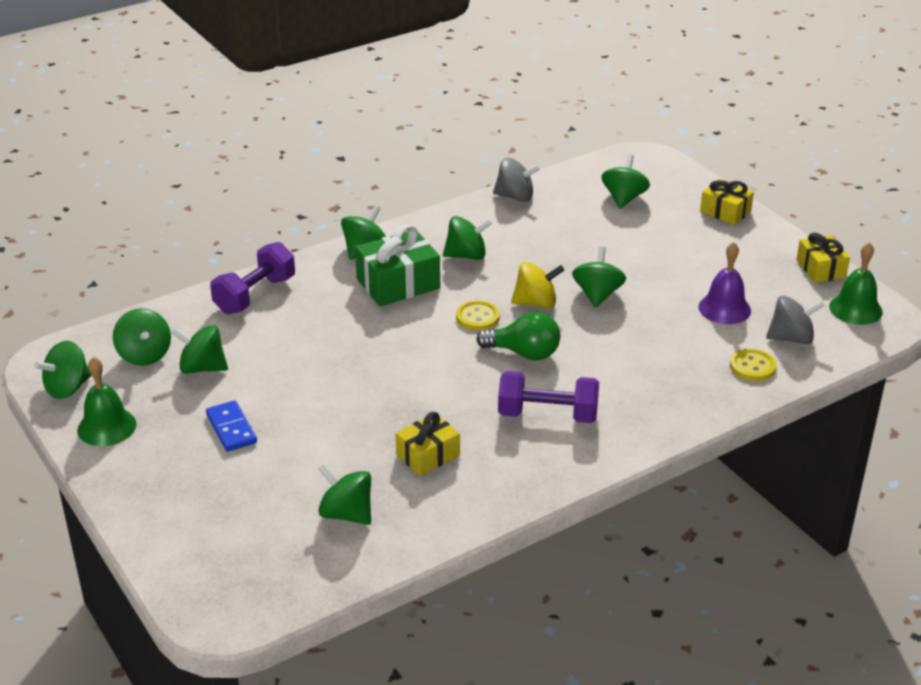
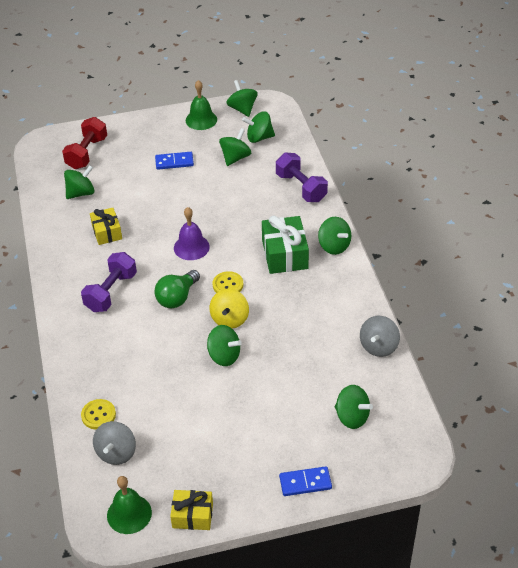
camera: 110 degrees right, 10 degrees up
green spinning top [443,216,492,260] -> none
purple bell [698,242,751,324] -> purple bell moved to [174,207,210,260]
yellow gift [700,179,754,225] -> blue domino [279,466,332,496]
none -> red dumbbell [62,117,107,169]

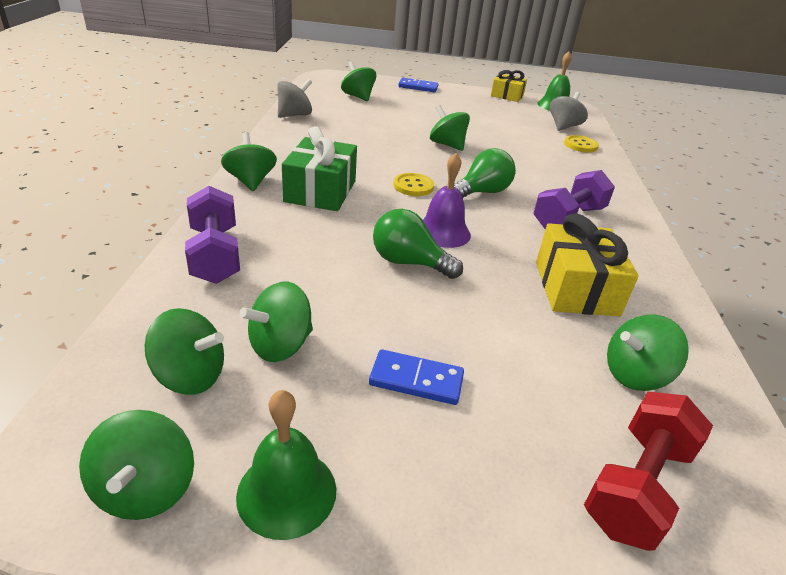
camera: 165 degrees left, 10 degrees down
yellow gift [90,208,122,245] -> yellow gift [536,213,639,316], size x1.56
yellow spinning top [210,289,249,329] -> none
none -> green light bulb [373,209,463,279]

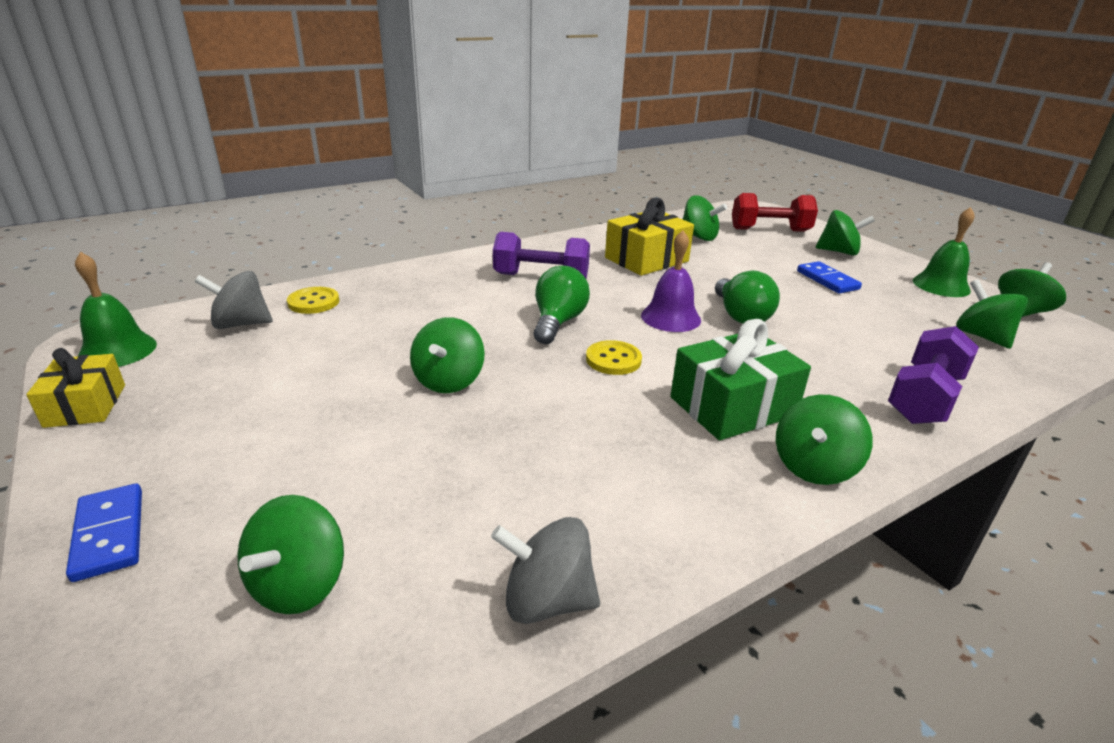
camera: 125 degrees left, 5 degrees down
green spinning top [239,282,313,362] -> green spinning top moved to [815,210,875,255]
green light bulb [454,148,516,198] -> green light bulb turned 90 degrees clockwise [534,266,590,344]

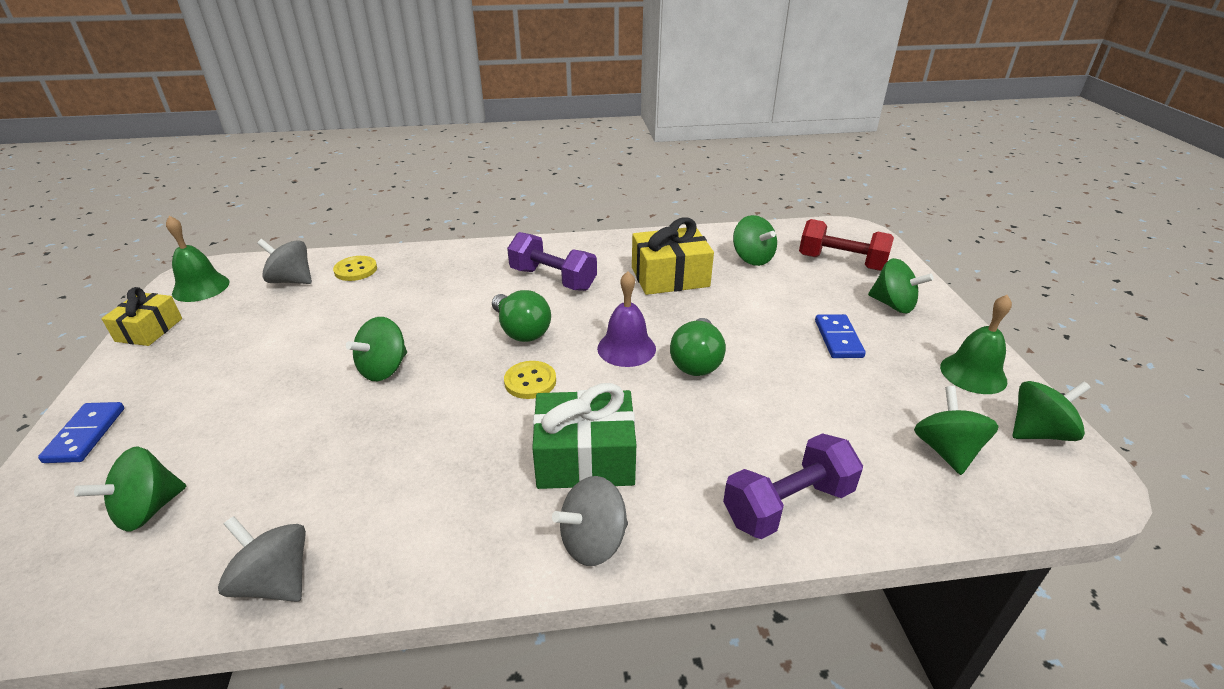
camera: 25 degrees right, 5 degrees up
green light bulb [534,266,590,344] -> green light bulb turned 105 degrees clockwise [492,290,551,342]
green spinning top [776,395,873,485] -> grey spinning top [552,476,628,566]

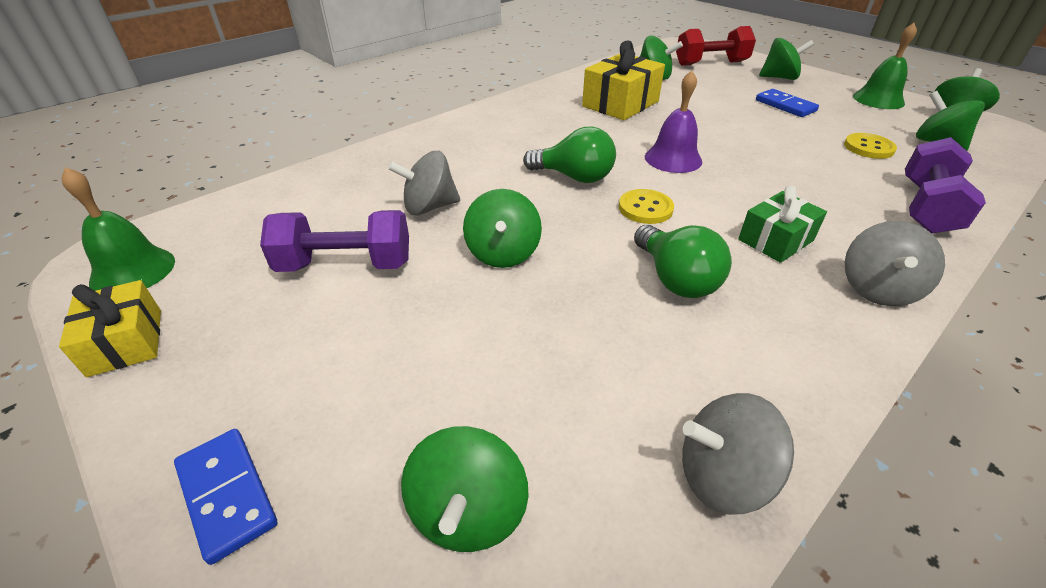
camera: 35 degrees left, 5 degrees up
grey spinning top [257,239,312,284] -> grey spinning top moved to [388,151,460,216]
yellow button [333,256,377,281] -> yellow button moved to [844,133,897,159]
purple dumbbell [507,232,597,291] -> purple dumbbell moved to [260,210,409,272]
green gift [532,383,636,489] -> green gift [738,186,827,263], size x0.64
green light bulb [670,318,726,376] -> green light bulb moved to [634,225,732,298]

